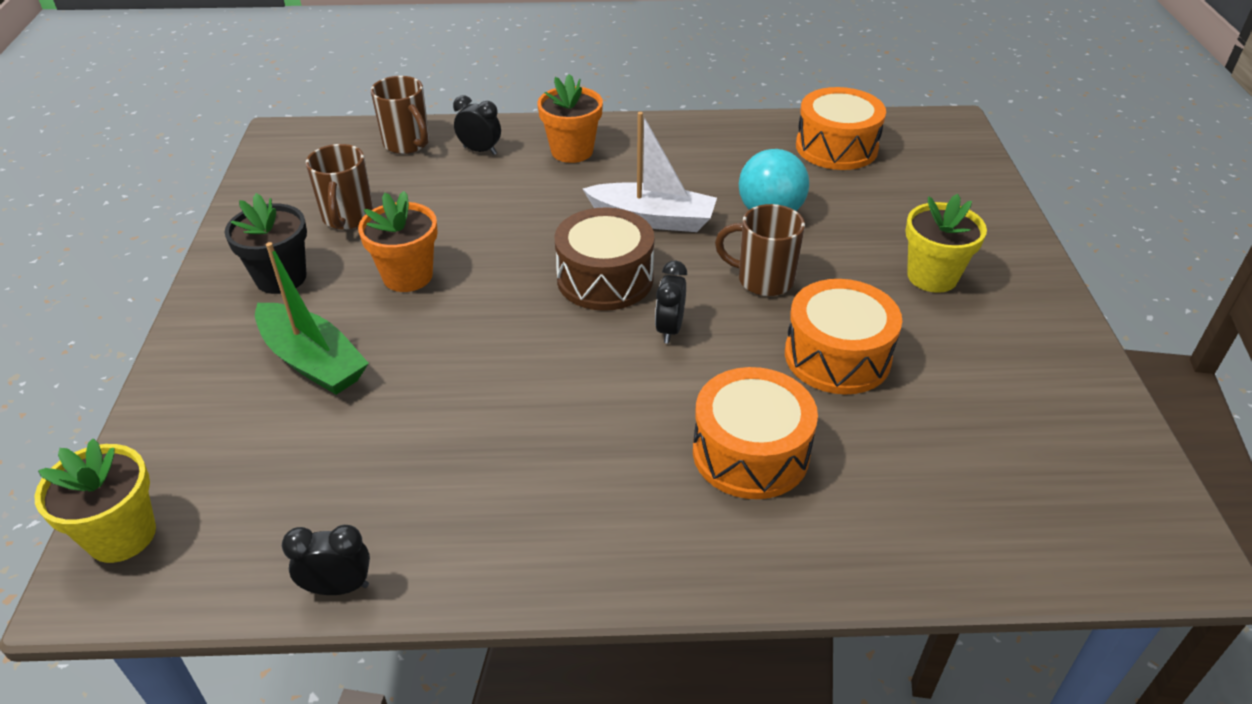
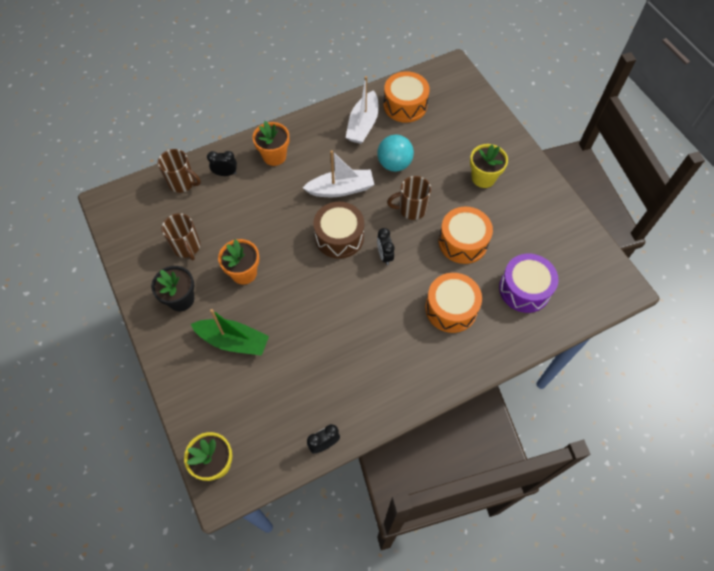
camera: 25 degrees left, 20 degrees up
none -> white boat [346,76,379,144]
none -> purple drum [499,254,559,313]

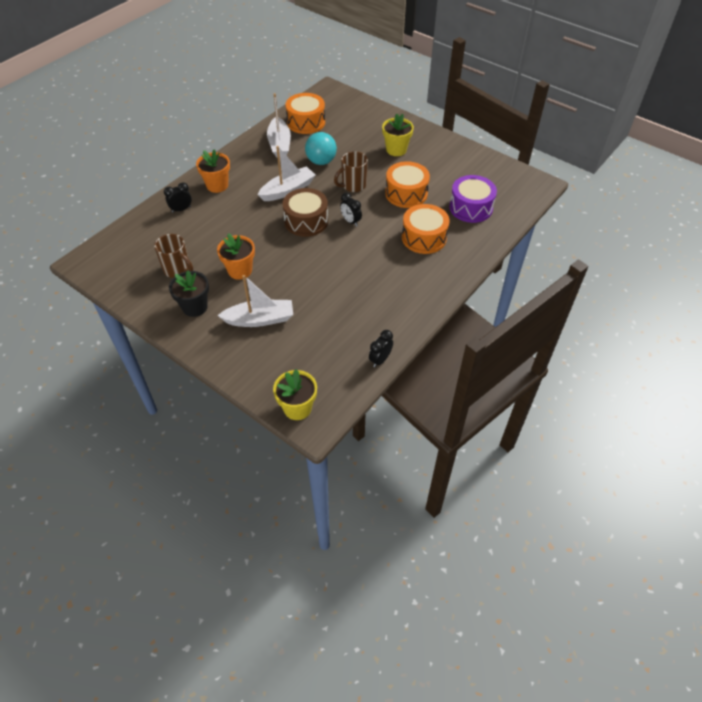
camera: 25 degrees left, 10 degrees down
brown mug [158,149,201,193] -> none
green boat [190,309,269,356] -> white boat [217,275,293,327]

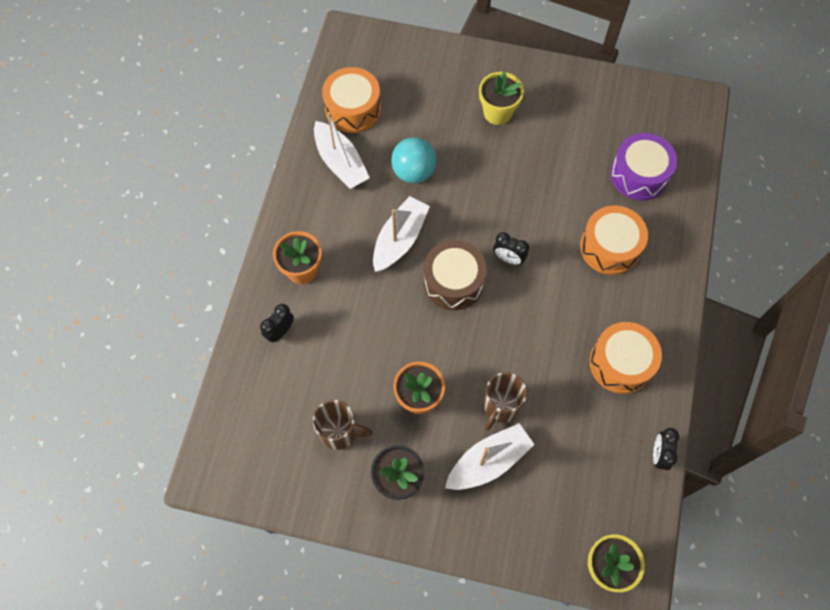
camera: 25 degrees left, 15 degrees up
brown mug [334,151,368,192] -> brown mug moved to [484,372,527,431]
orange drum [385,161,430,208] -> orange drum moved to [590,322,662,394]

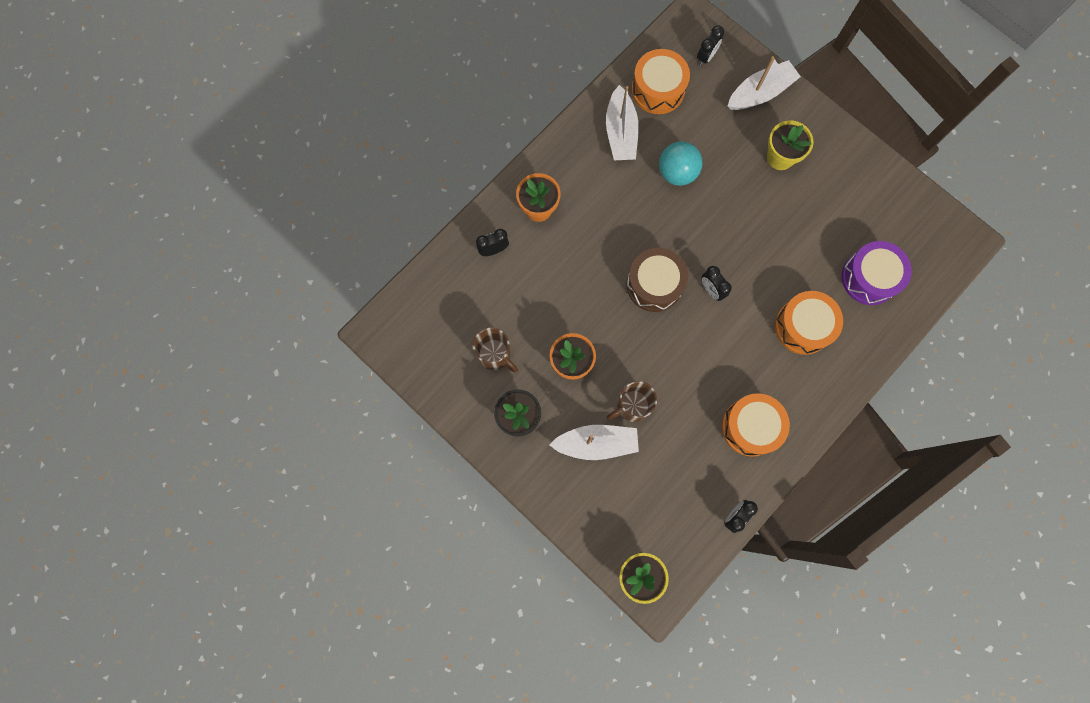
camera: 30 degrees right, 10 degrees up
white boat [373,196,430,272] -> white boat moved to [728,56,801,110]
none -> black clock [697,26,724,66]

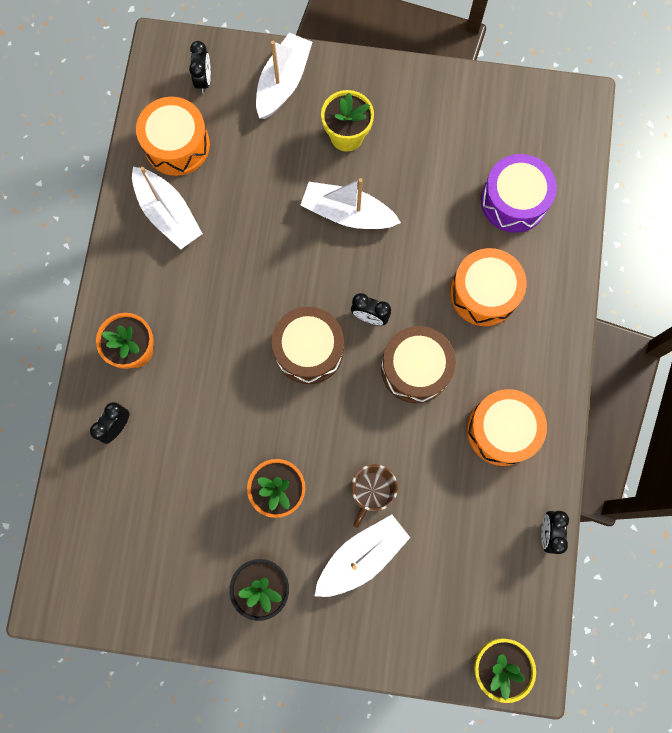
camera: 35 degrees left, 0 degrees up
brown mug [473,327,518,373] -> none
turquoise ball [659,141,703,186] -> none
none -> white boat [300,178,401,229]
none -> brown drum [381,326,456,403]

